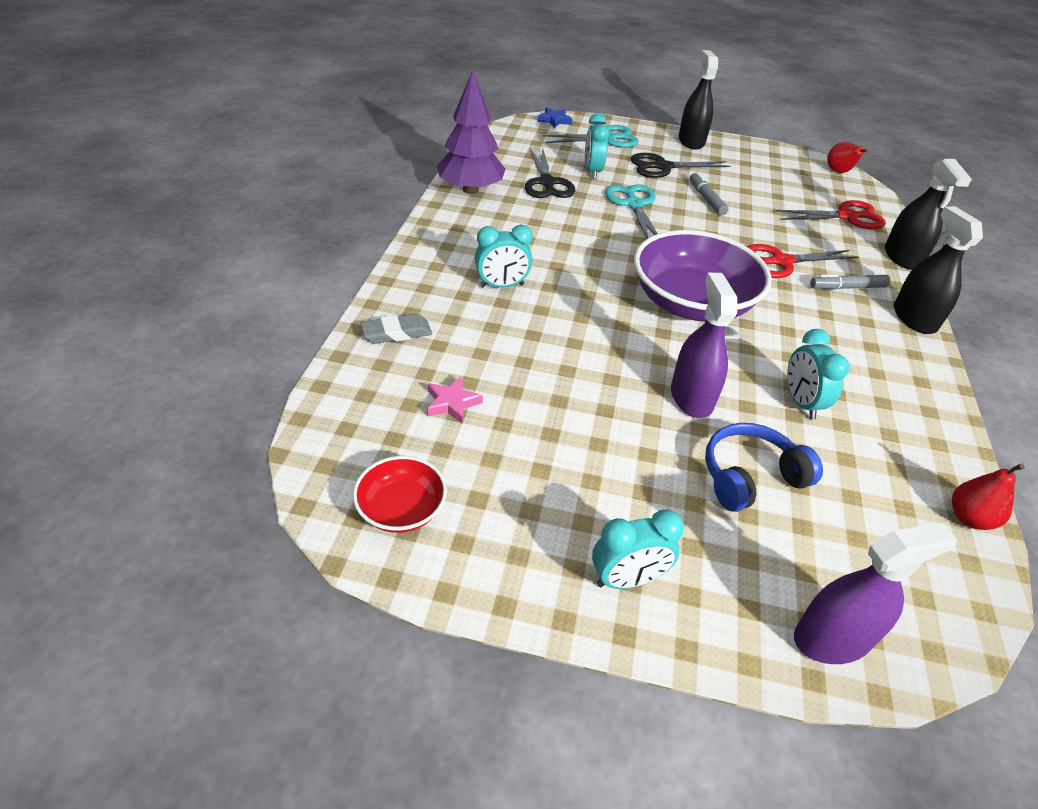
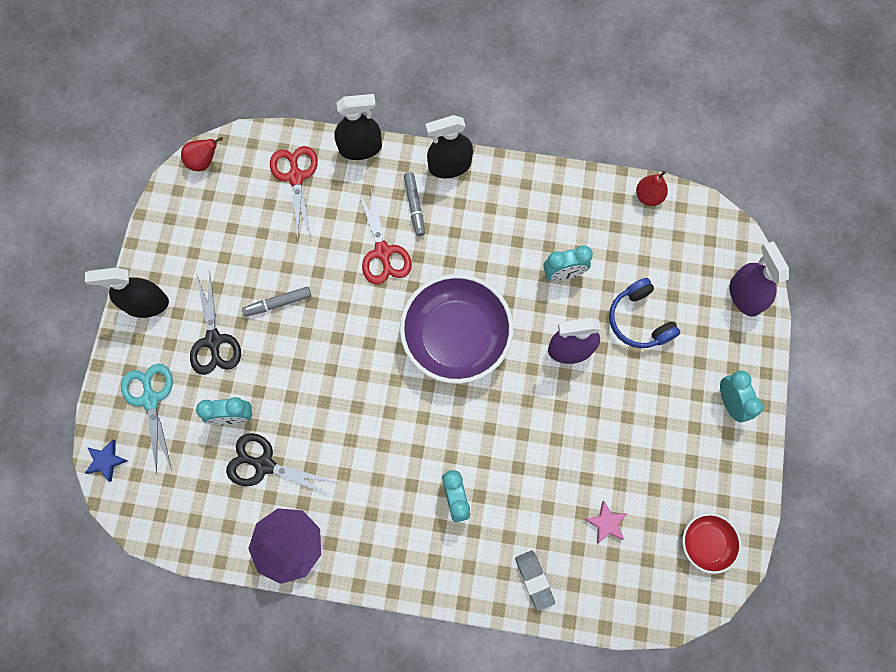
camera: 90 degrees left, 30 degrees up
black scissors [525,147,575,198] -> black scissors turned 150 degrees counterclockwise [226,433,339,496]
turquoise scissors [605,184,658,239] -> none

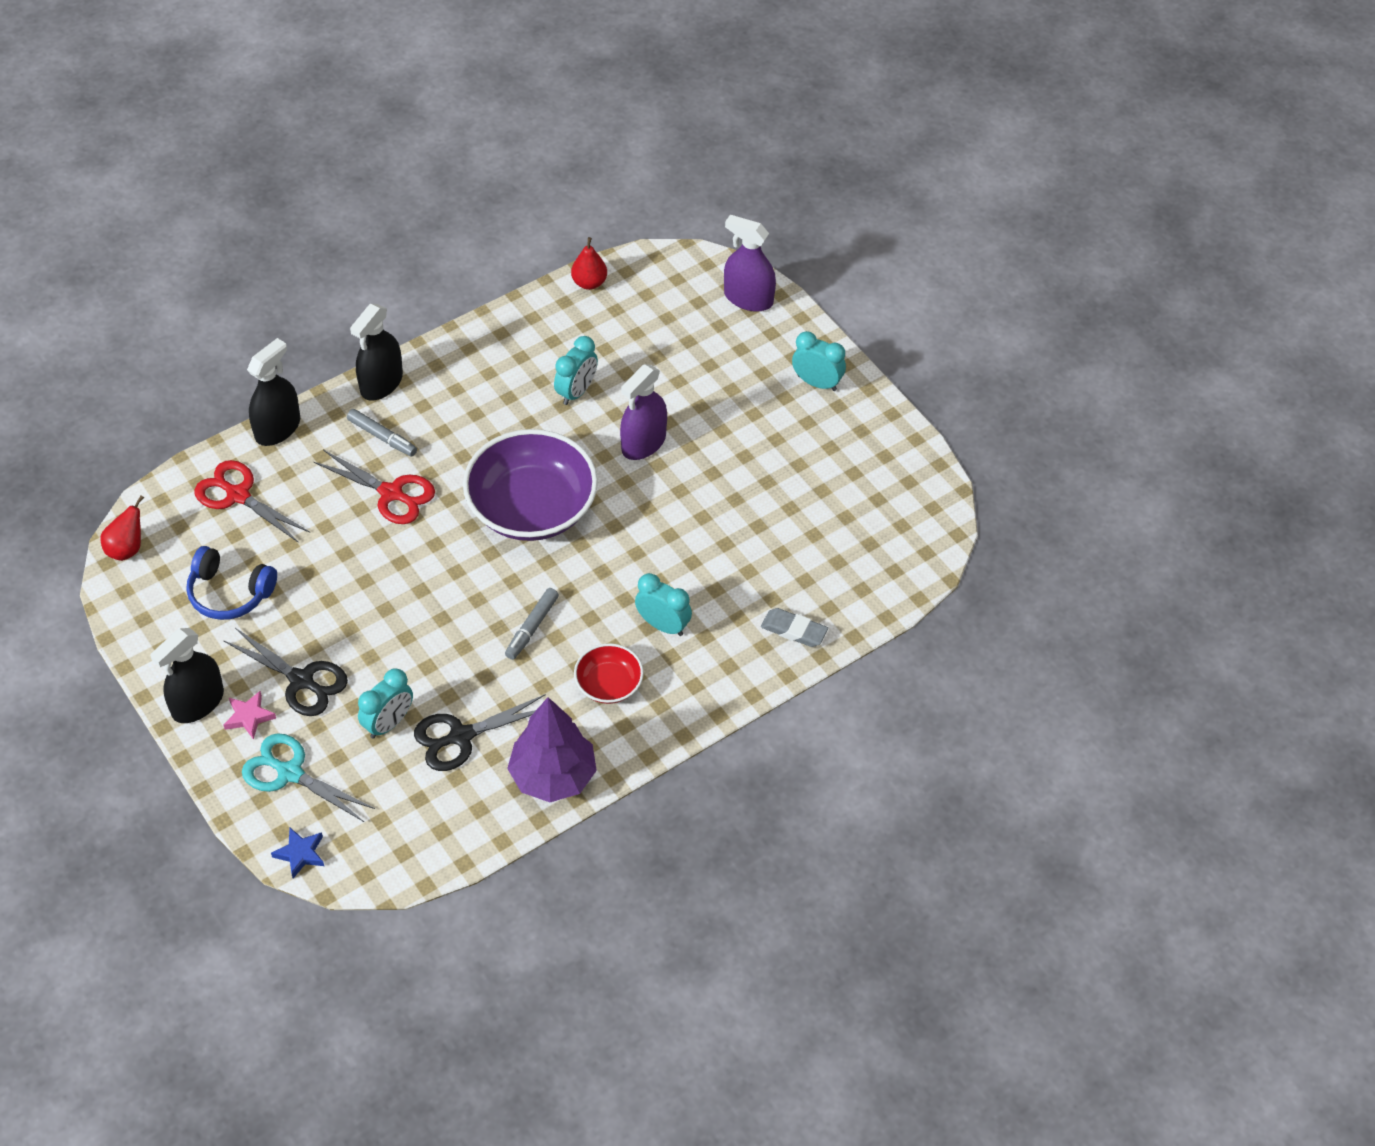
camera: 45 degrees left, 20 degrees down
grey marker [242,287,311,317] -> grey marker moved to [505,588,559,660]
pink star [585,501,627,544] -> pink star moved to [224,691,276,740]
blue headphones [609,278,680,348] -> blue headphones moved to [186,546,277,620]
red bowl [682,513,741,574] -> red bowl moved to [574,643,644,704]

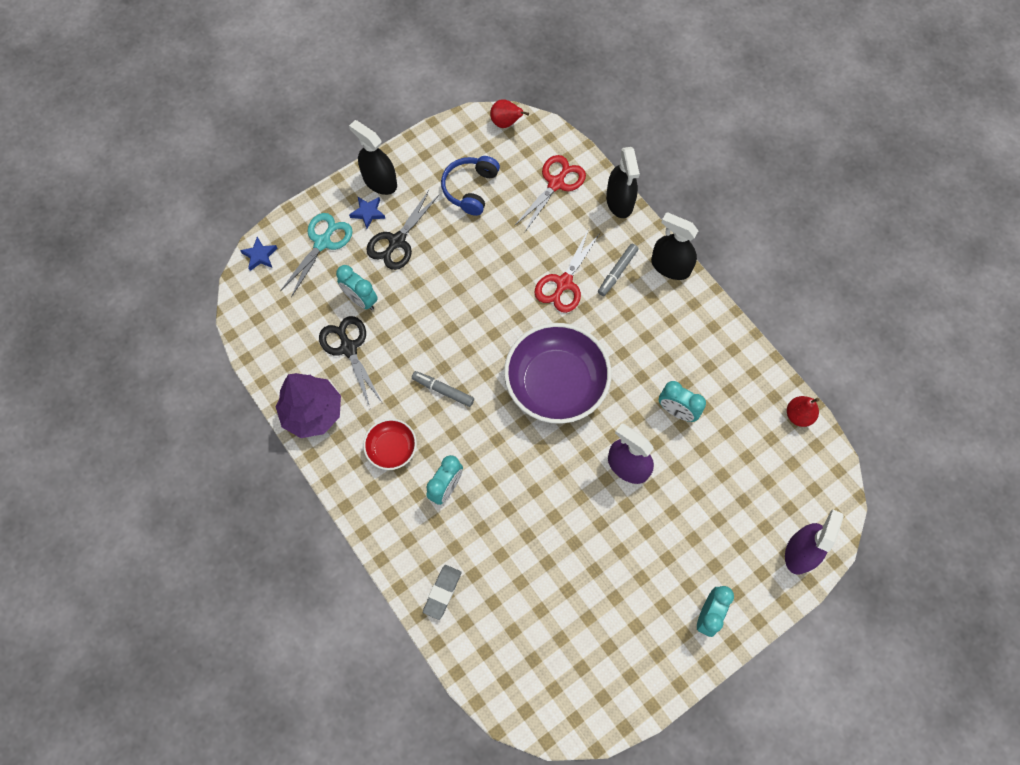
camera: 90 degrees right, 15 degrees up
pink star [224,691,276,740] -> blue star [349,197,386,229]
black spray bottle [247,338,300,446] -> black spray bottle turned 45 degrees clockwise [606,147,640,218]

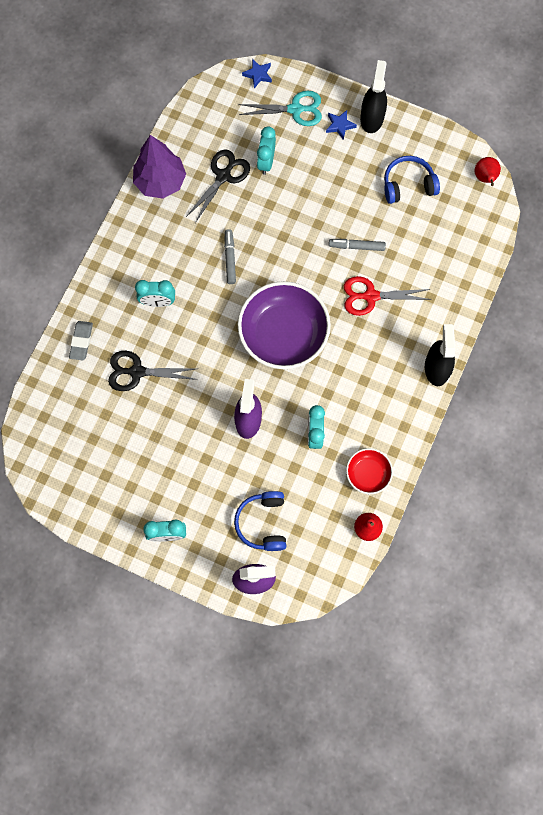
camera: 60 degrees right, 5 degrees up
red bowl [363,419,417,470] -> red bowl moved to [346,448,393,494]
black scissors [366,190,439,270] -> black scissors moved to [108,351,198,391]
grey eraser [423,565,462,620] -> grey eraser turned 75 degrees counterclockwise [69,321,93,361]
red scissors [514,155,586,232] -> none
grey marker [598,244,638,296] -> grey marker moved to [329,239,386,251]
black spray bottle [606,147,640,218] -> none
none -> blue headphones [234,491,287,551]

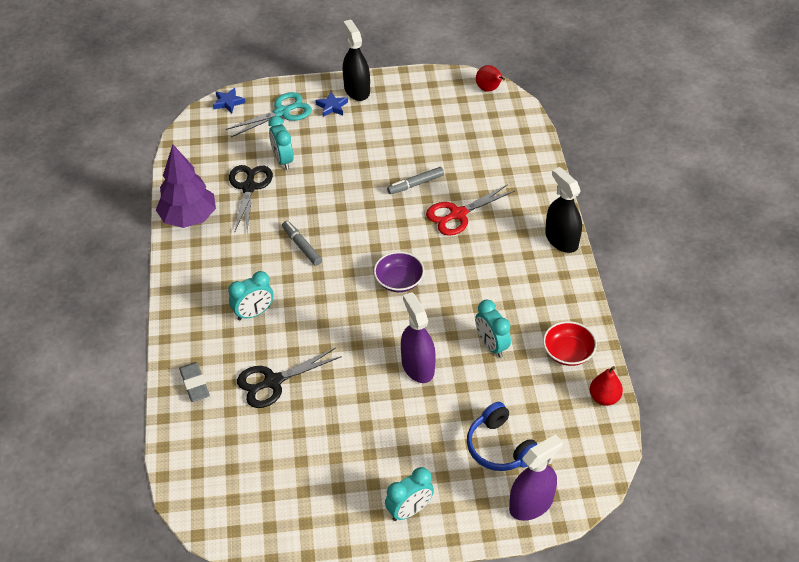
camera: 30 degrees left, 25 degrees down
purple bowl [238,281,331,369] -> purple bowl [374,251,425,292], size x0.49
blue headphones [384,156,440,204] -> none

